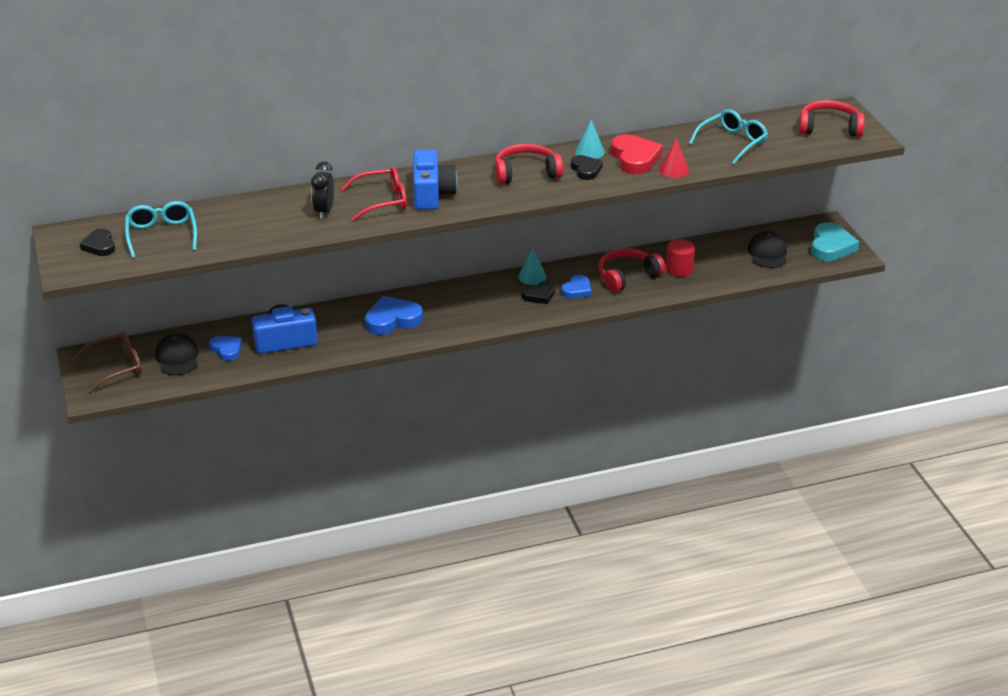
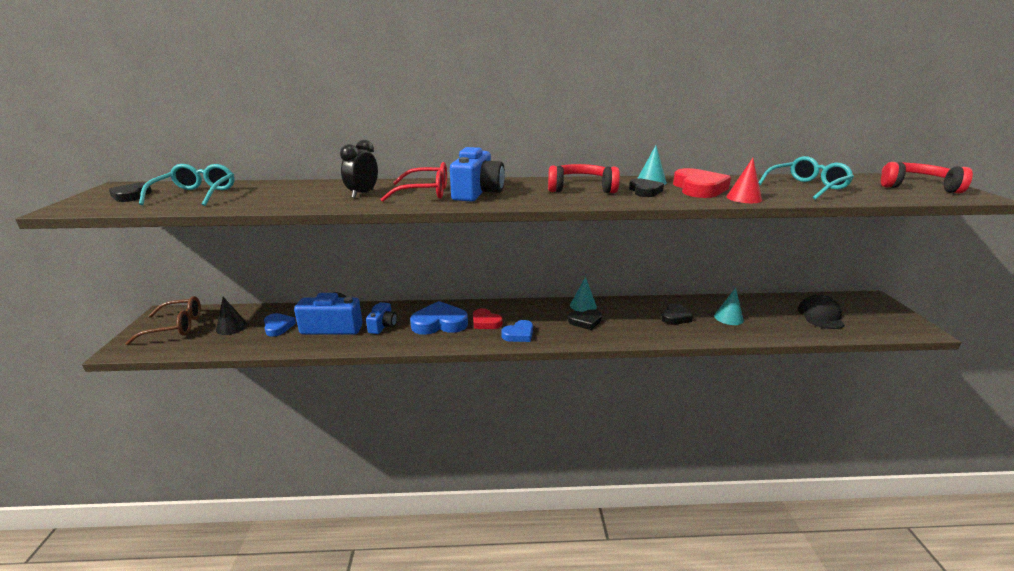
camera: 15 degrees right, 10 degrees down
black cap [155,334,199,375] -> black cone [216,297,248,335]
blue heart [561,275,591,299] -> blue heart moved to [501,320,533,342]
red headphones [598,248,665,293] -> black heart [661,303,693,325]
red cylinder [666,239,695,277] -> turquoise cone [714,288,744,325]
turquoise heart [811,222,859,261] -> none
none -> blue camera [366,302,397,334]
none -> red heart [473,308,503,329]

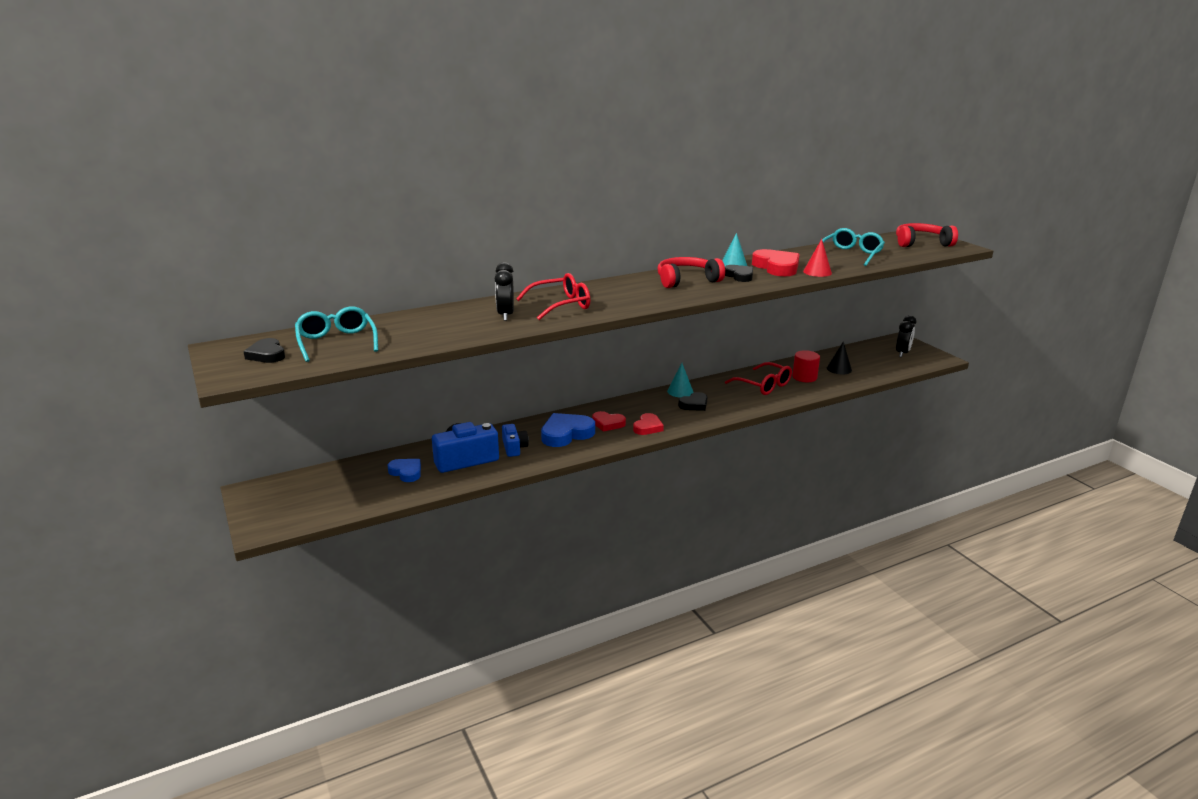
camera: 25 degrees left, 0 degrees up
brown glasses [125,296,201,345] -> none
black cone [216,297,248,335] -> black cone moved to [827,341,852,374]
blue camera [450,147,505,202] -> none
blue heart [501,320,533,342] -> red heart [633,413,664,435]
black heart [661,303,693,325] -> red glasses [725,362,792,395]
turquoise cone [714,288,744,325] -> red cylinder [792,350,820,382]
black cap [798,295,844,329] -> none
none -> black clock [896,315,916,357]

